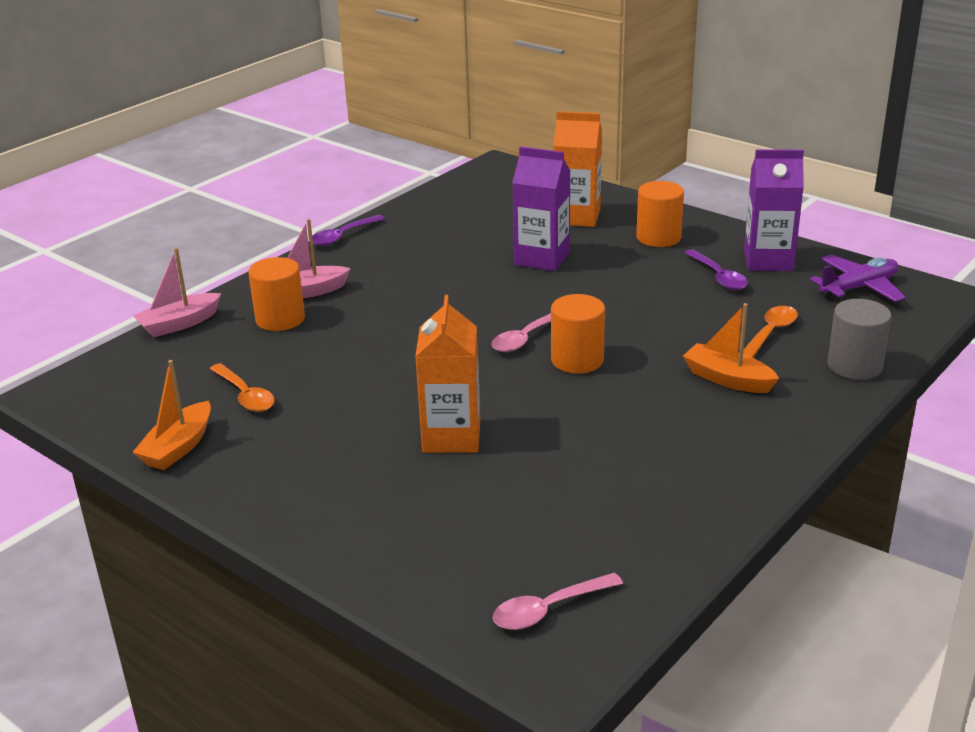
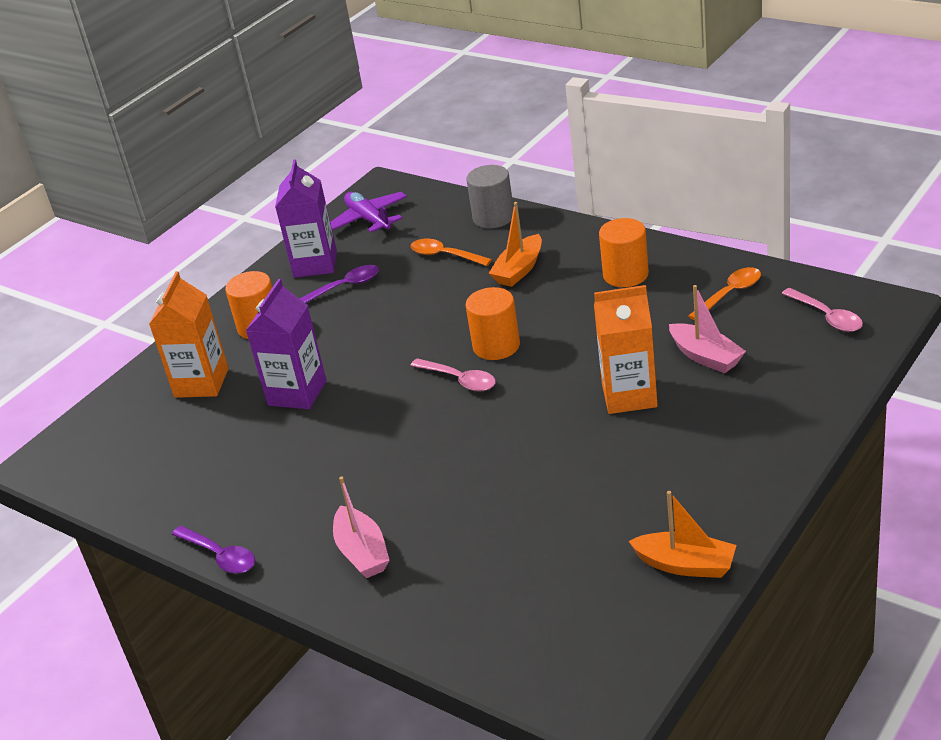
camera: 90 degrees left, 5 degrees up
pink boat [133,248,221,338] -> pink boat moved to [669,285,746,373]
orange spoon [210,363,275,412] -> orange spoon moved to [688,267,761,321]
orange cylinder [248,257,305,331] -> orange cylinder moved to [599,218,649,287]

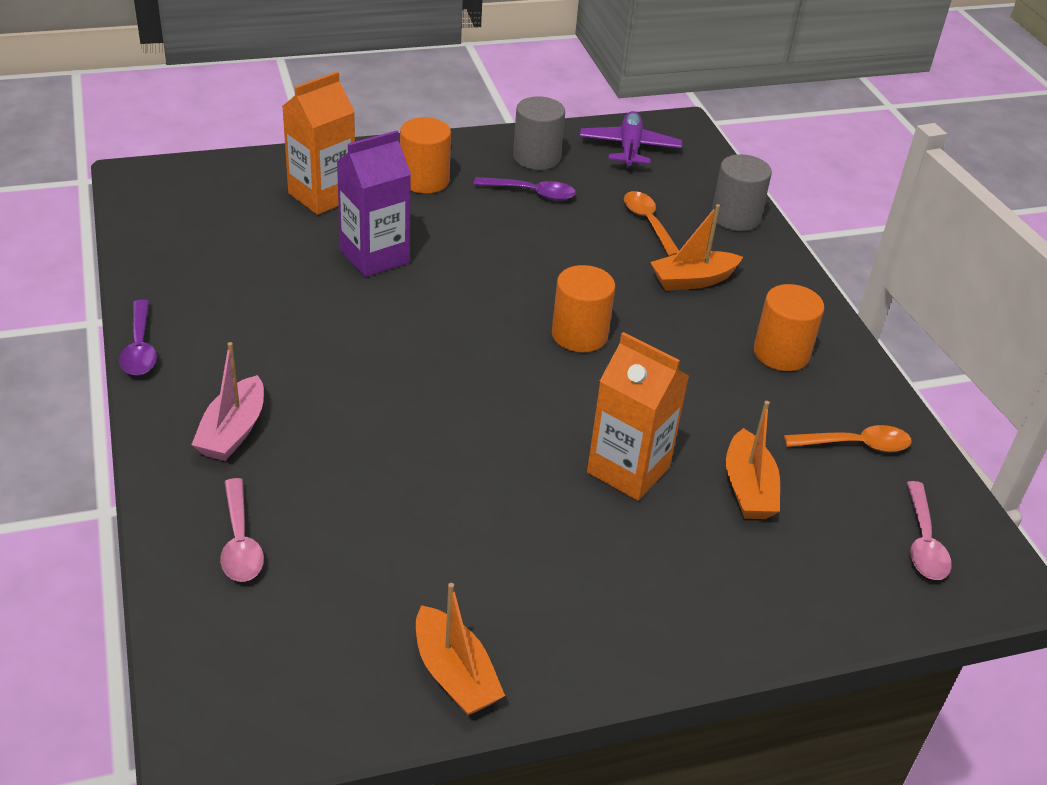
camera: 30 degrees right, 5 degrees up
purple carton [275,159,337,278] -> grey cylinder [513,96,565,170]
pink spoon [410,358,496,392] -> pink spoon moved to [220,478,264,582]
pink boat [669,285,746,373] -> orange boat [726,401,780,519]

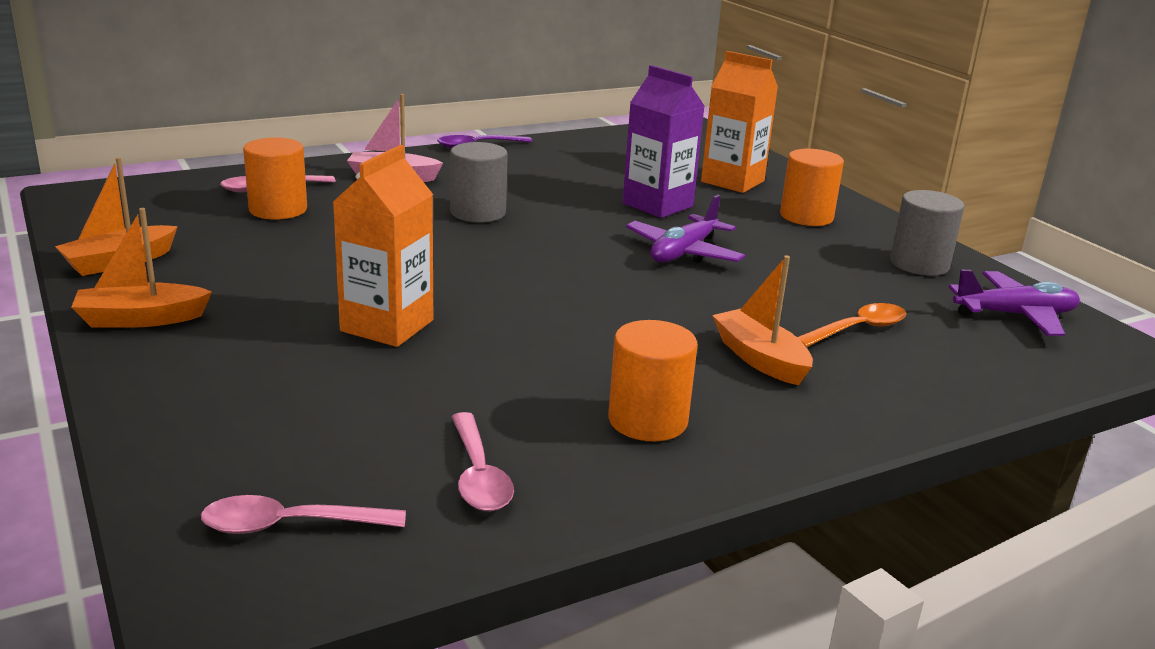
camera: 80 degrees right, 15 degrees down
purple spoon [473,177,576,201] -> none
orange cylinder [552,265,615,352] -> orange cylinder moved to [243,137,307,220]
grey cylinder [711,154,772,231] -> grey cylinder moved to [450,142,508,222]
orange boat [726,401,780,519] -> orange boat moved to [71,208,212,328]
orange spoon [784,425,912,452] -> pink spoon [452,412,514,511]
none -> purple plane [626,195,745,263]

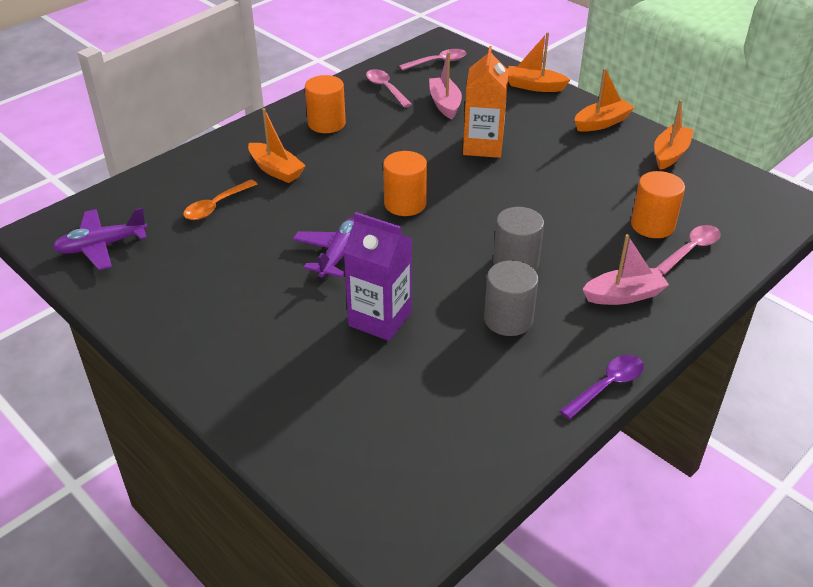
camera: 165 degrees right, 15 degrees up
orange carton [701,51,778,193] -> none
orange cylinder [780,149,844,226] -> orange cylinder moved to [383,151,427,216]
grey cylinder [890,190,965,276] -> grey cylinder moved to [484,260,538,336]
none -> pink boat [429,52,462,119]
none -> orange boat [508,32,570,92]

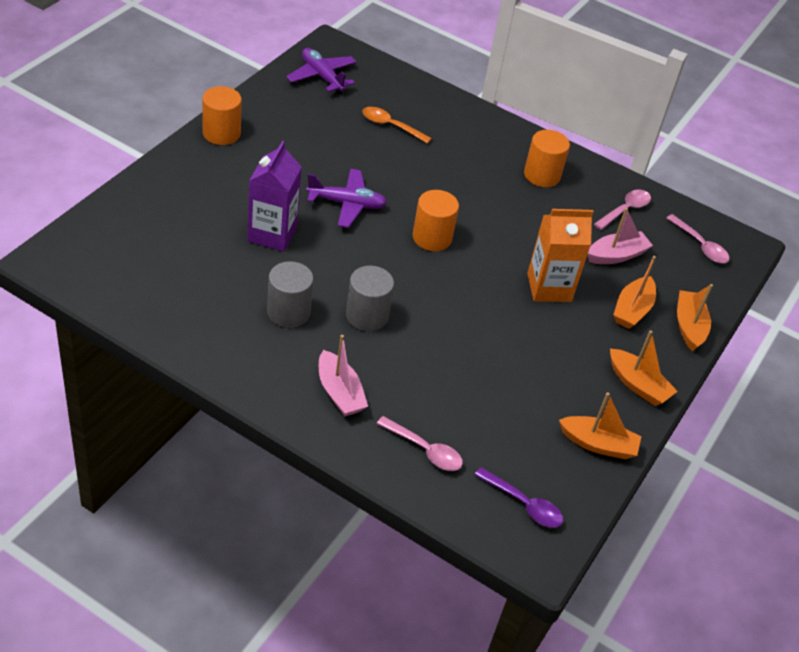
camera: 70 degrees right, 5 degrees up
orange boat [248,108,306,183] -> orange boat moved to [613,256,656,329]
purple spoon [560,355,644,419] -> purple spoon moved to [474,467,563,528]
orange cylinder [631,171,685,238] -> orange cylinder moved to [202,86,242,145]

